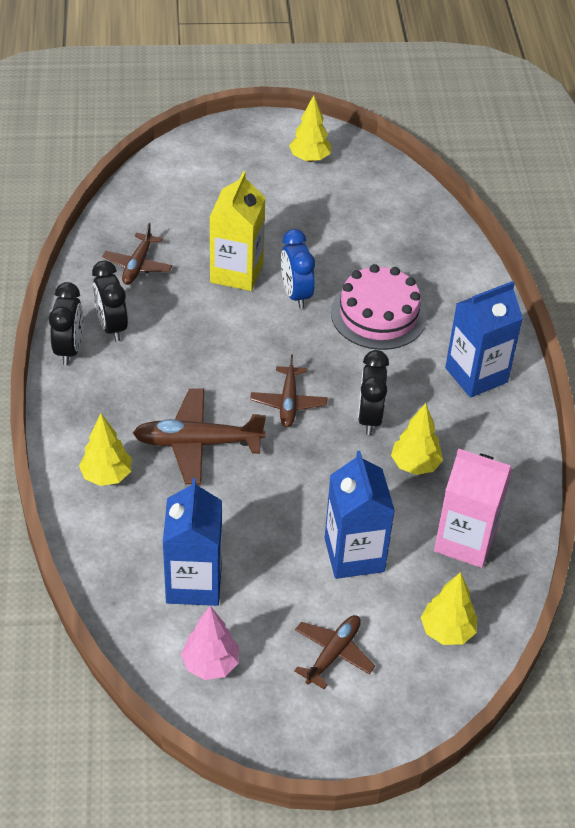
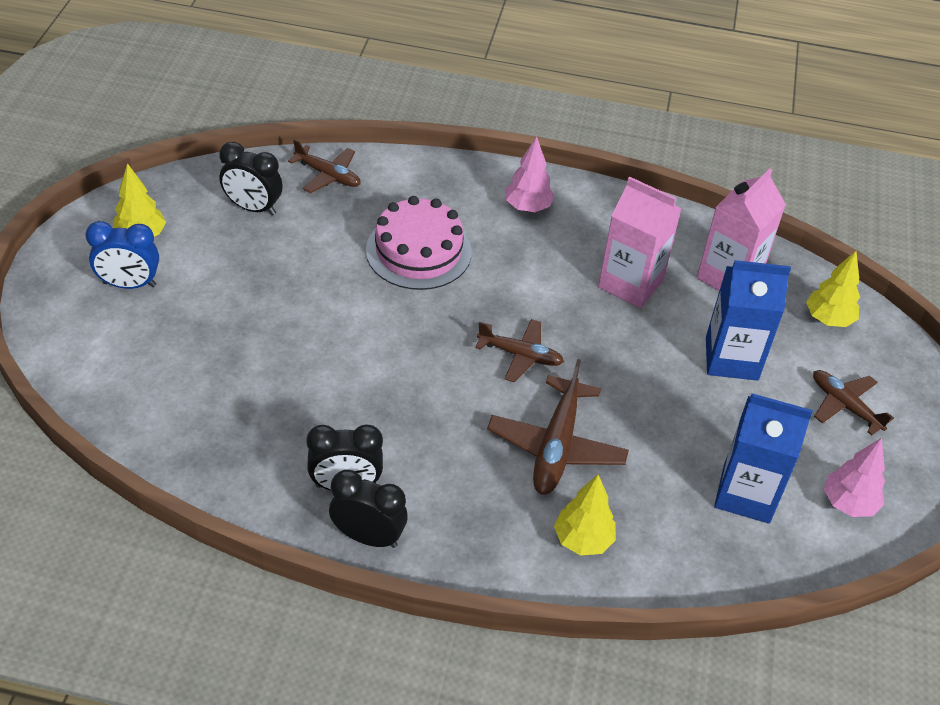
camera: 75 degrees left, 0 degrees up
brown plane [102,223,172,285] -> brown plane moved to [288,139,361,193]
yellow carton [209,171,265,291] -> none
blue clock [281,229,315,309] -> blue clock moved to [85,221,159,289]
black clock [358,350,389,435] -> black clock moved to [219,142,283,216]
yellow tree [391,403,443,475] -> pink carton [598,176,681,308]
blue carton [445,281,523,398] -> pink tree [505,136,555,212]

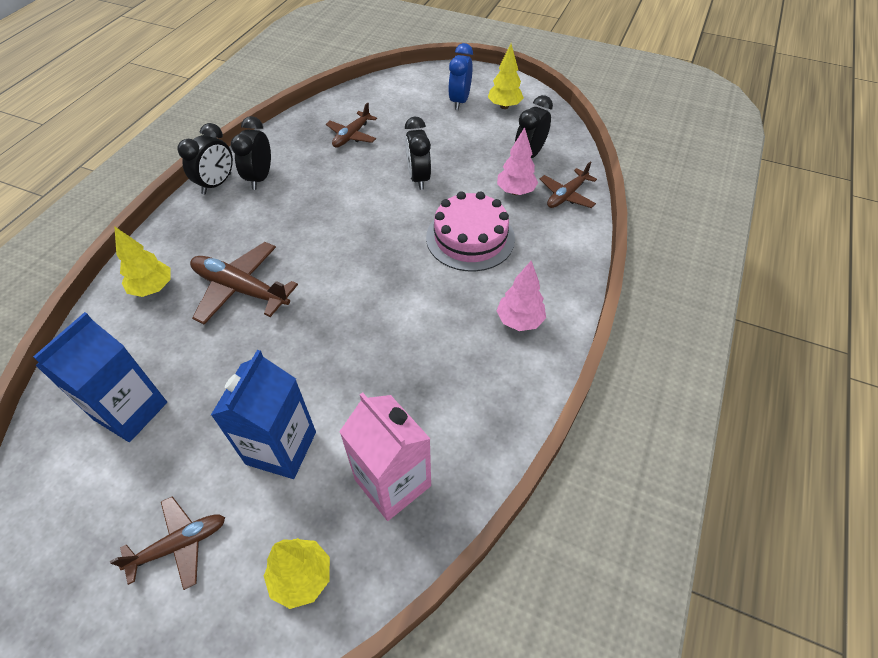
camera: 105 degrees right, 5 degrees up
brown plane [475,319,564,382] -> brown plane moved to [326,102,377,148]
pink carton [598,176,681,308] -> none
pink tree [824,438,885,517] -> pink tree moved to [497,127,538,195]
none -> black clock [405,117,431,190]

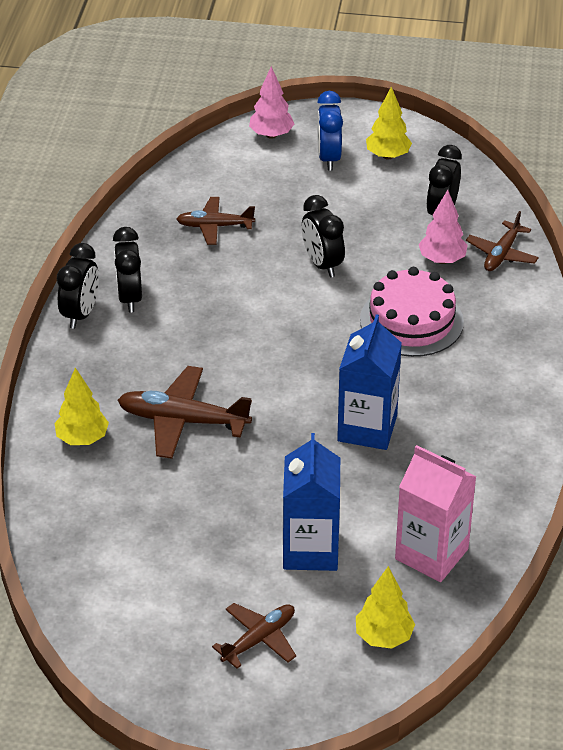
camera: 15 degrees left, 10 degrees down
blue carton [33,312,167,442] -> blue carton moved to [337,314,402,450]
brown plane [326,102,377,148] -> brown plane turned 75 degrees clockwise [176,197,255,245]
pink tree [497,261,546,331] -> pink tree moved to [249,66,294,139]

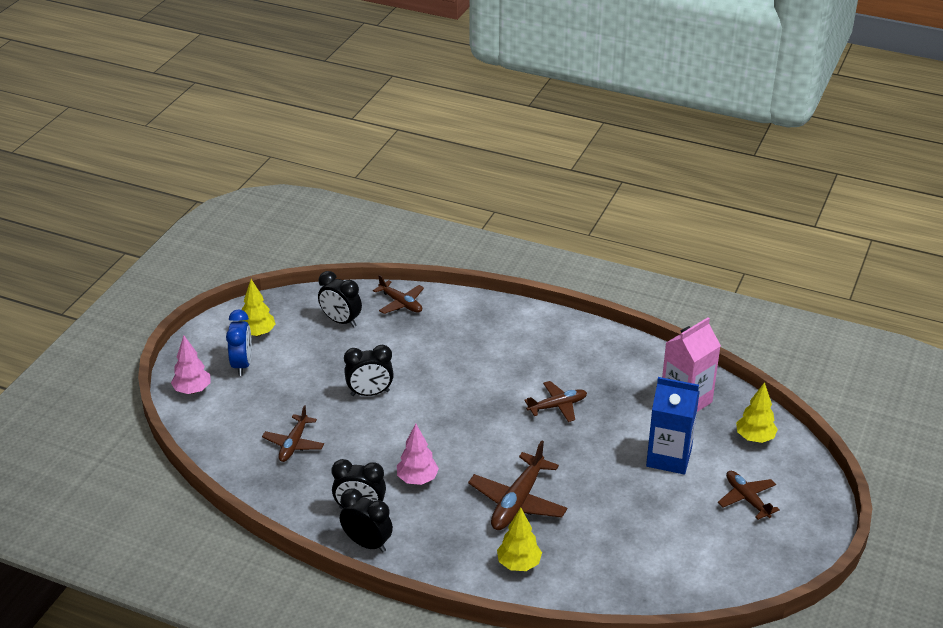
camera: 75 degrees left, 5 degrees down
blue clock [317,91,343,171] -> blue clock turned 105 degrees counterclockwise [226,309,252,376]
blue carton [337,314,402,450] -> brown plane [524,381,587,422]
pink cake [360,267,464,357] -> none
pink tree [419,190,468,264] -> pink tree moved to [397,423,439,485]

